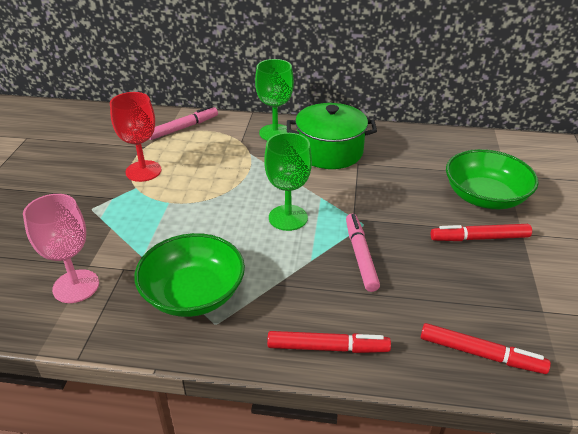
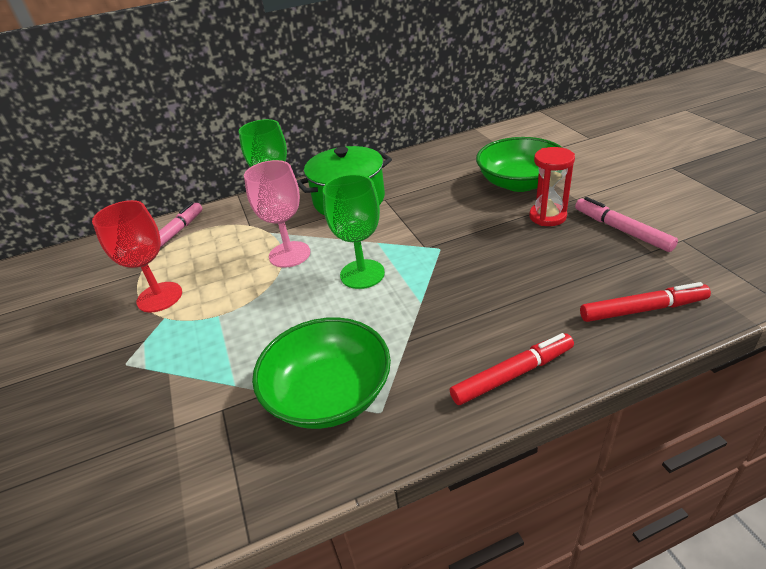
camera: 25 degrees left, 0 degrees up
pink goblet [23,194,99,303] -> pink goblet moved to [244,160,310,268]
pink marker [346,214,380,292] -> pink marker moved to [575,197,678,252]
red marker [431,224,532,241] -> red hourglass [529,147,575,226]

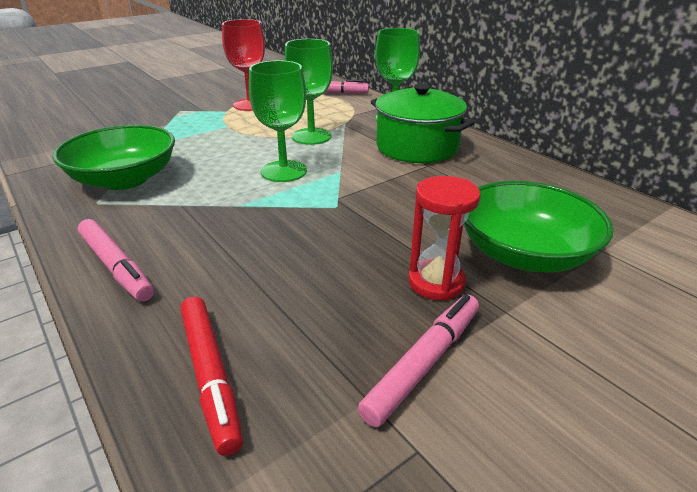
camera: 70 degrees right, 5 degrees down
pink goblet [244,160,310,268] -> green goblet [284,39,333,145]
red marker [450,333,574,405] -> pink marker [78,219,154,302]

